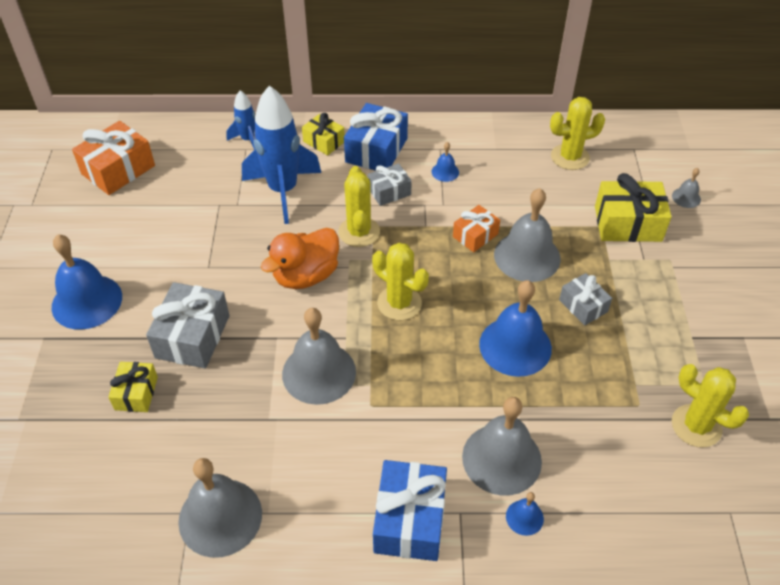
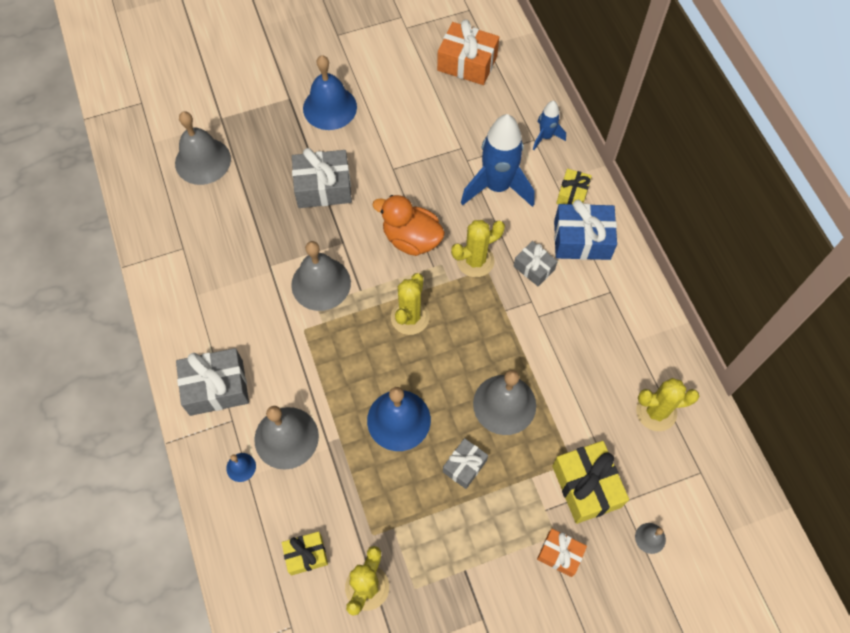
camera: 70 degrees right, 15 degrees up
yellow gift [108,362,158,412] -> yellow gift moved to [282,531,328,576]
grey bell [178,458,262,558] -> grey bell moved to [175,111,231,185]
blue gift [373,460,447,561] -> grey gift [176,348,249,416]
blue bell [432,142,459,182] -> none
orange gift [453,205,500,252] -> orange gift moved to [537,529,587,577]
yellow cactus [550,97,605,170] -> yellow cactus turned 60 degrees counterclockwise [636,378,699,431]

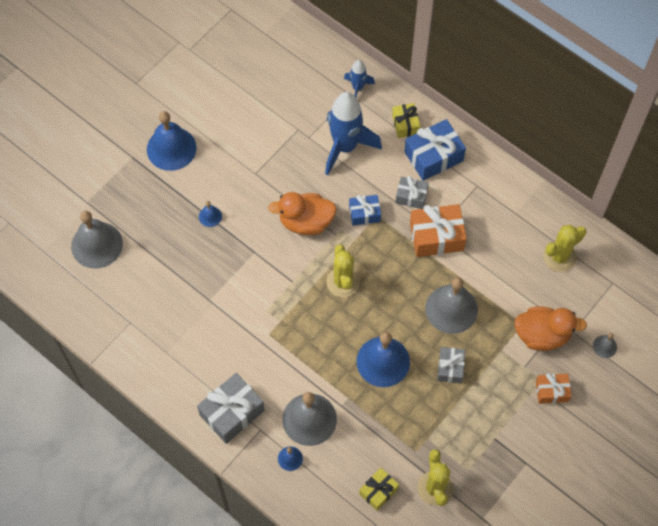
camera: 30 degrees left, 0 degrees up
grey bell [291,241,351,311] -> none
grey gift [292,148,352,208] -> blue bell [199,201,222,227]
orange gift [437,20,499,85] -> orange gift moved to [410,204,467,257]
yellow cactus [451,220,505,277] -> blue gift [349,195,381,226]
yellow gift [552,441,629,524] -> orange duck [514,307,587,351]

